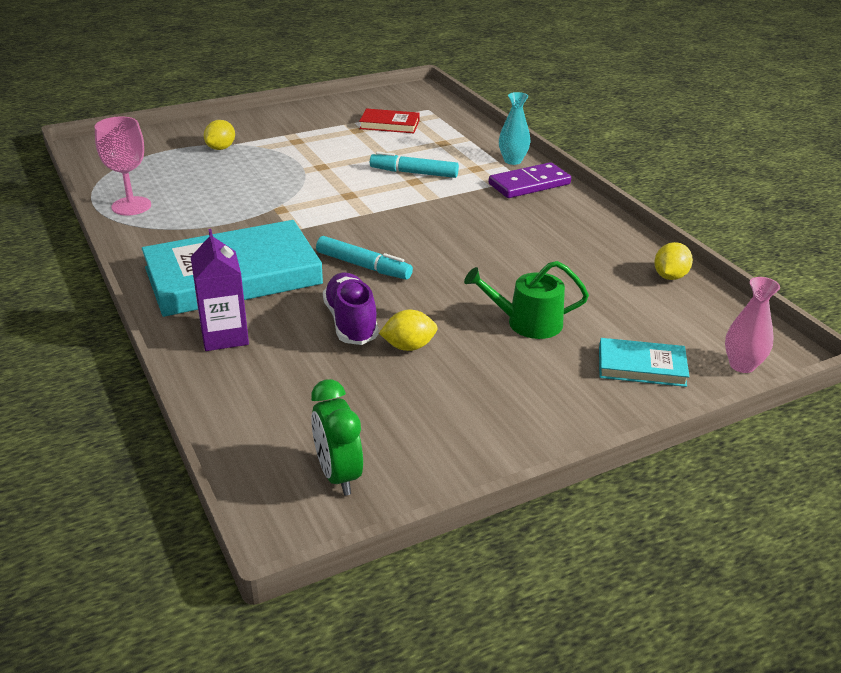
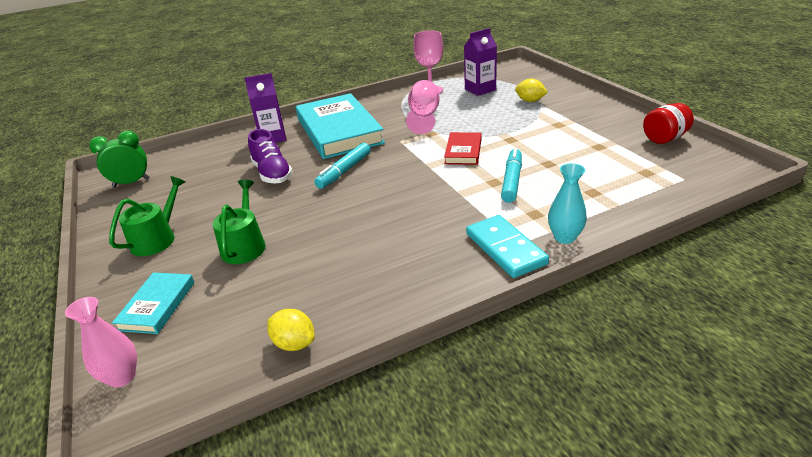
camera: 95 degrees right, 0 degrees up
purple shoe [323,273,379,345] -> purple shoe turned 75 degrees clockwise [248,129,293,184]
red book [359,108,420,133] -> red book moved to [444,132,482,165]
yellow lemon [379,310,438,351] -> none
purple domino [488,162,571,198] -> turquoise domino [466,215,549,278]
none -> green watering can [109,176,185,256]
none -> pink goblet [406,80,440,134]
none -> purple carton [464,28,497,96]
none -> red jar [643,103,694,144]

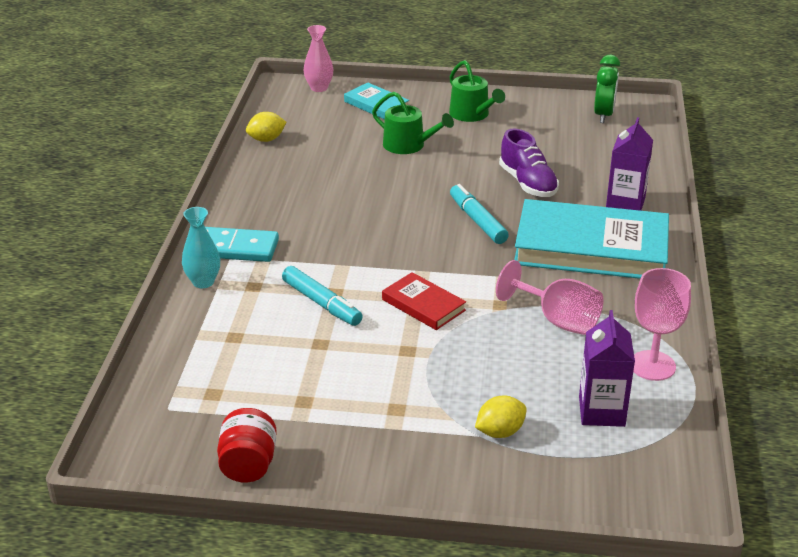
camera: 120 degrees right, 0 degrees up
purple shoe [248,129,293,184] -> purple shoe turned 120 degrees counterclockwise [499,128,559,197]

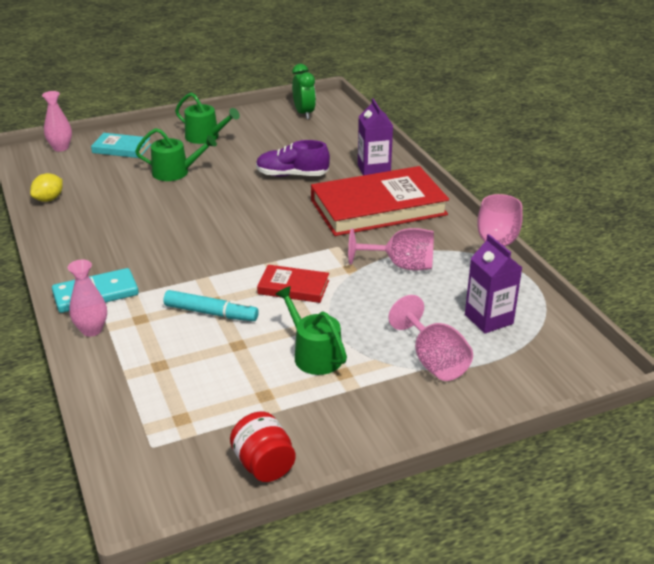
camera: 30 degrees left, 0 degrees up
turquoise vase [182,207,220,288] -> pink vase [68,260,107,337]
turquoise marker [450,184,509,244] -> none
yellow lemon [475,395,527,438] -> pink goblet [388,295,473,381]
purple shoe [499,128,559,197] -> purple shoe turned 150 degrees clockwise [256,140,330,177]
turquoise book [514,199,669,279] -> red book [311,166,449,236]
none -> green watering can [276,286,347,375]

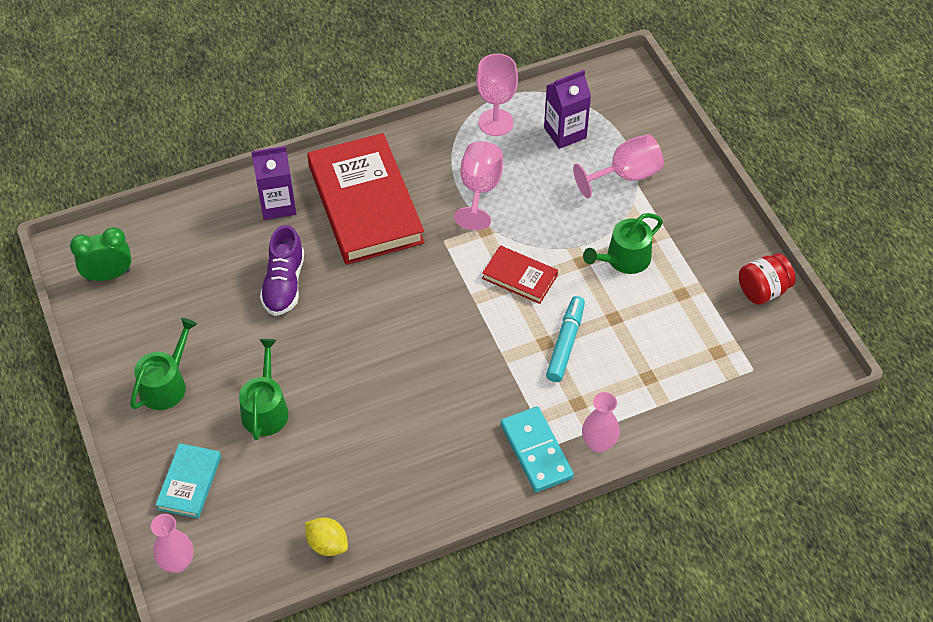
camera: 90 degrees left, 20 degrees up
red book [257,265,329,303] -> red book turned 75 degrees counterclockwise [482,245,558,304]

